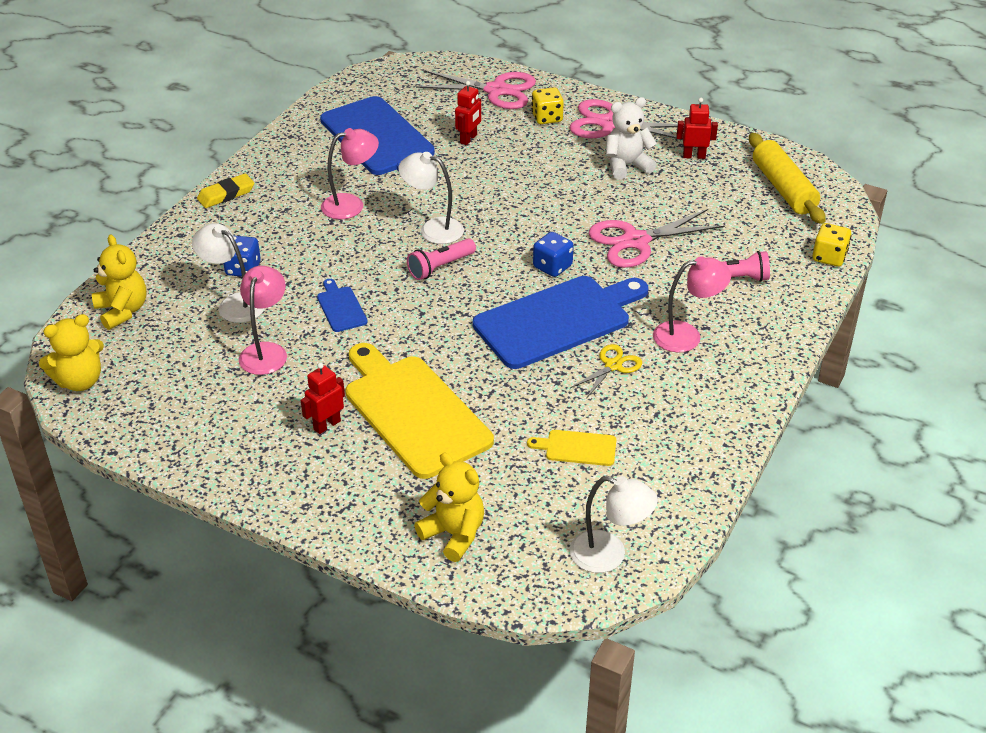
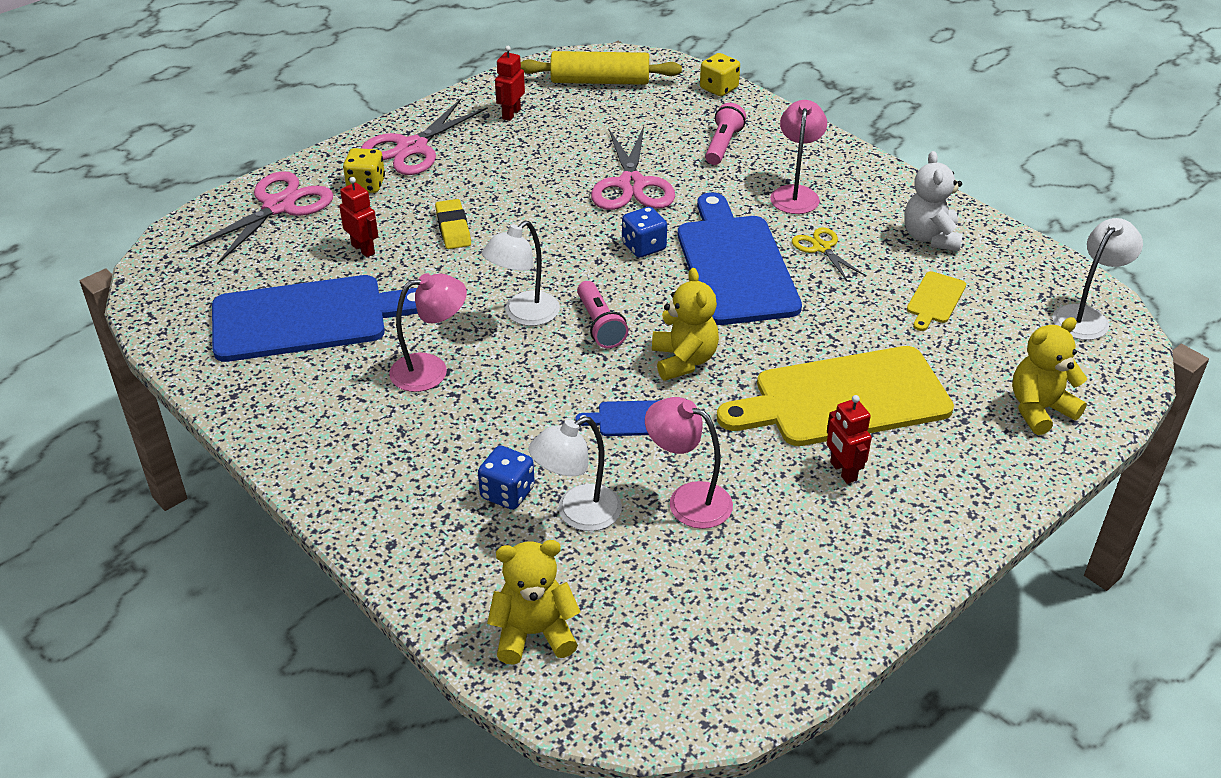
camera: 70 degrees left, 0 degrees up
yellow teddy bear [39,314,104,391] -> yellow teddy bear moved to [652,268,719,381]
yellow eraser [197,173,254,208] -> yellow eraser moved to [435,199,471,249]
pink lamp [321,128,379,219] -> pink lamp turned 75 degrees clockwise [389,273,467,392]
white teddy bear [606,97,657,180] -> white teddy bear moved to [904,151,963,251]

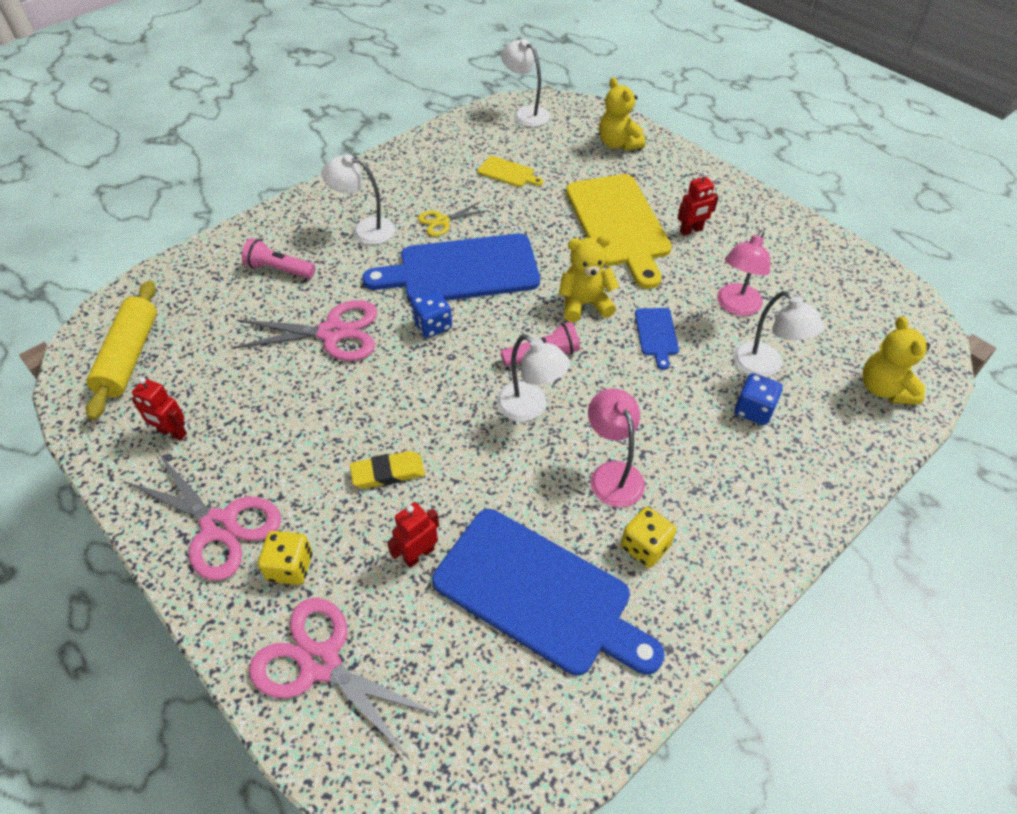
camera: 90 degrees left, 10 degrees up
blue cutting board [212,275,418,362] -> blue cutting board turned 135 degrees clockwise [432,509,665,676]
yellow dice [700,53,740,96] -> yellow dice moved to [621,507,676,568]
pink lamp [770,100,827,214] -> white lamp [322,154,395,245]
white teddy bear [904,151,963,251] -> none

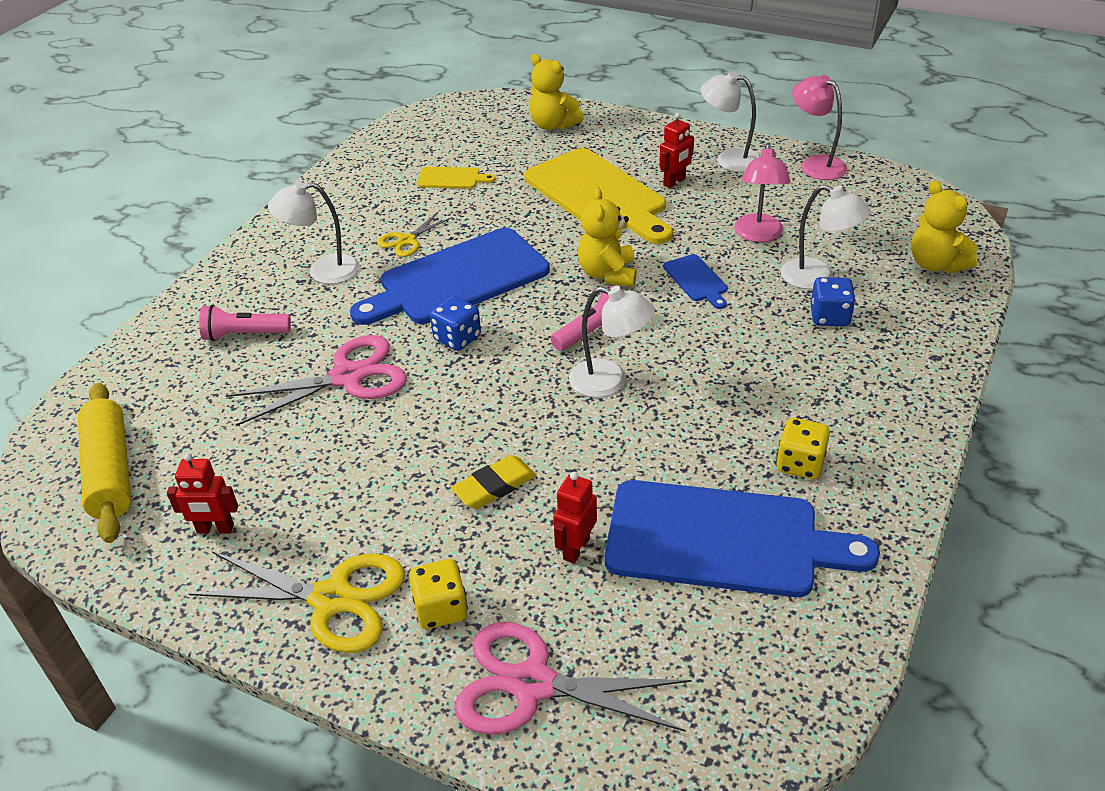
camera: 20 degrees left, 10 degrees down
pink scissors [126,454,281,581] -> yellow scissors [189,551,405,653]
white lamp [501,39,550,127] -> white lamp moved to [701,72,761,172]
yellow teddy bear [559,235,619,322] -> yellow teddy bear turned 60 degrees counterclockwise [578,187,637,287]
pink lamp [588,388,645,507] -> pink lamp moved to [792,75,847,180]

